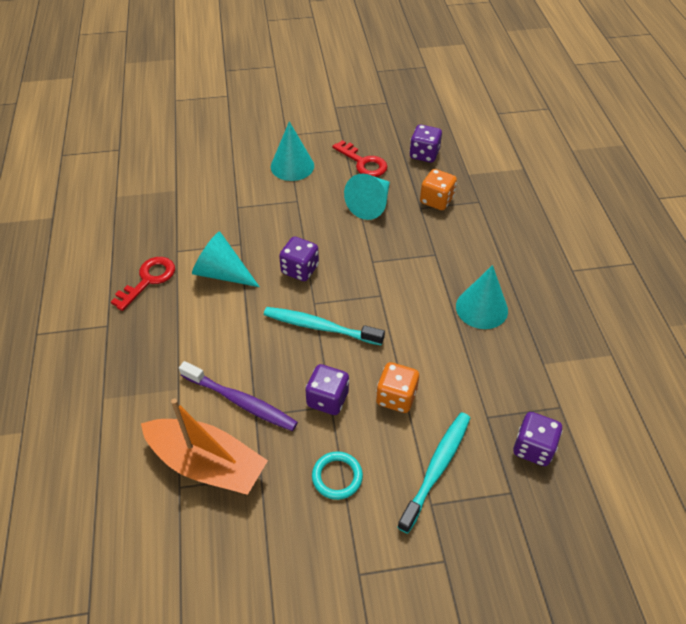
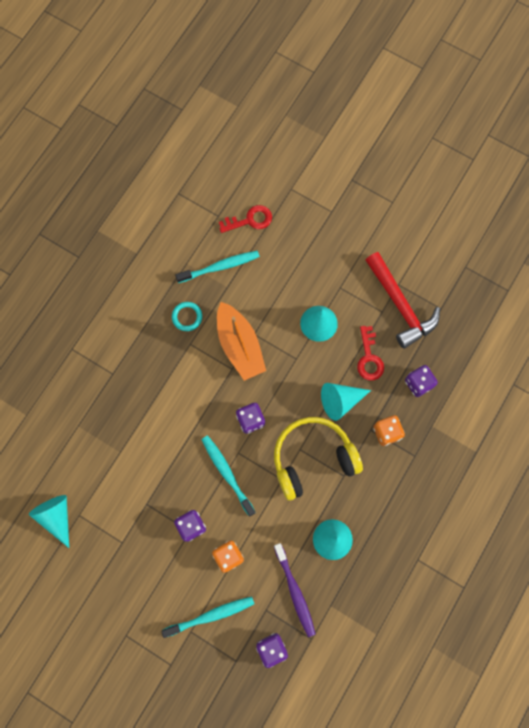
camera: 40 degrees right, 25 degrees up
red key [111,257,175,311] -> red key moved to [219,205,272,233]
orange boat [141,398,268,495] -> orange boat moved to [217,302,266,381]
purple toothbrush [179,361,298,431] -> purple toothbrush moved to [274,543,315,637]
turquoise cone [192,231,260,287] -> turquoise cone moved to [29,495,69,548]
turquoise ring [312,451,363,500] -> turquoise ring moved to [172,302,202,331]
none -> turquoise toothbrush [175,251,260,283]
none -> yellow headphones [274,417,363,501]
none -> red hammer [365,252,440,349]

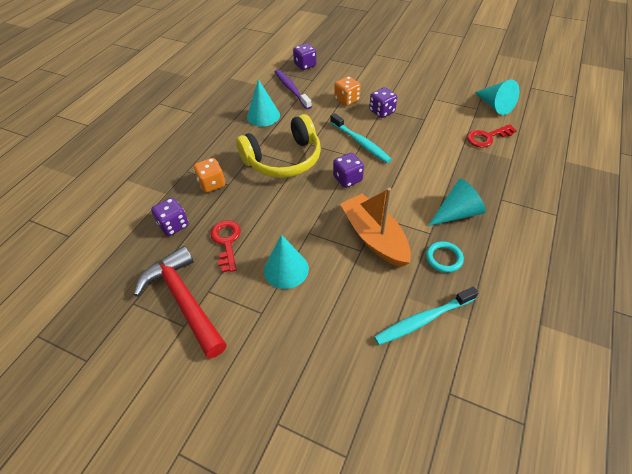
camera: 175 degrees right, 25 degrees down
turquoise toothbrush [161,596,254,638] -> none
red key [219,205,272,233] -> red key moved to [467,124,517,148]
turquoise cone [321,383,371,421] -> turquoise cone moved to [428,179,486,226]

